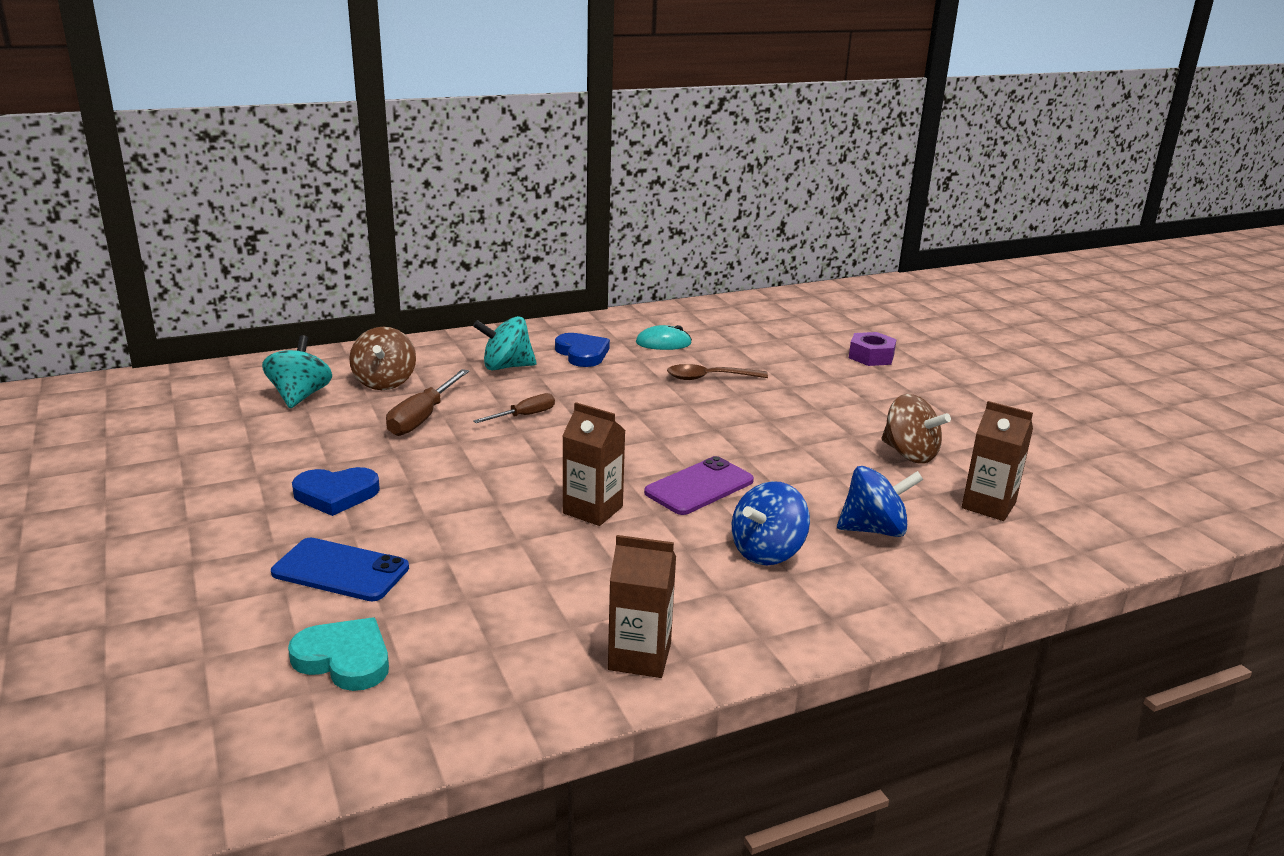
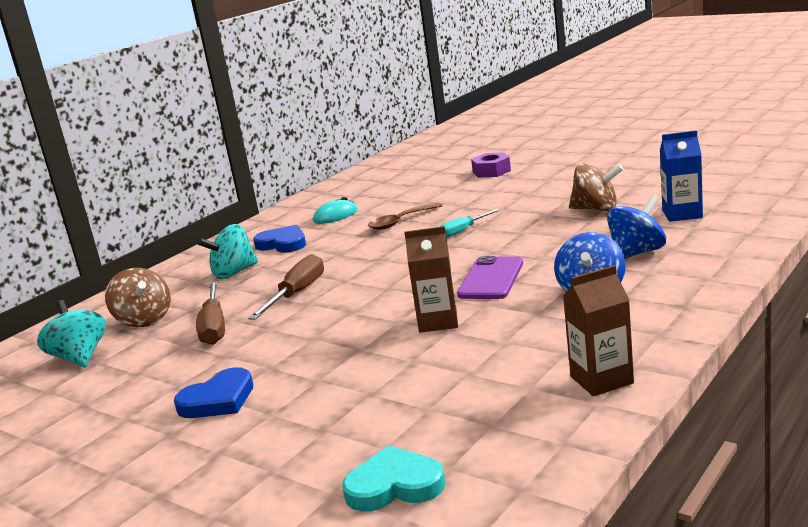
camera: 25 degrees left, 5 degrees down
blue phone [271,538,409,601] -> none
brown screwdriver [473,393,555,423] -> brown screwdriver [248,254,324,320], size x1.59
brown carton [962,401,1033,521] -> blue carton [660,130,703,222]
none -> turquoise screwdriver [440,209,499,237]

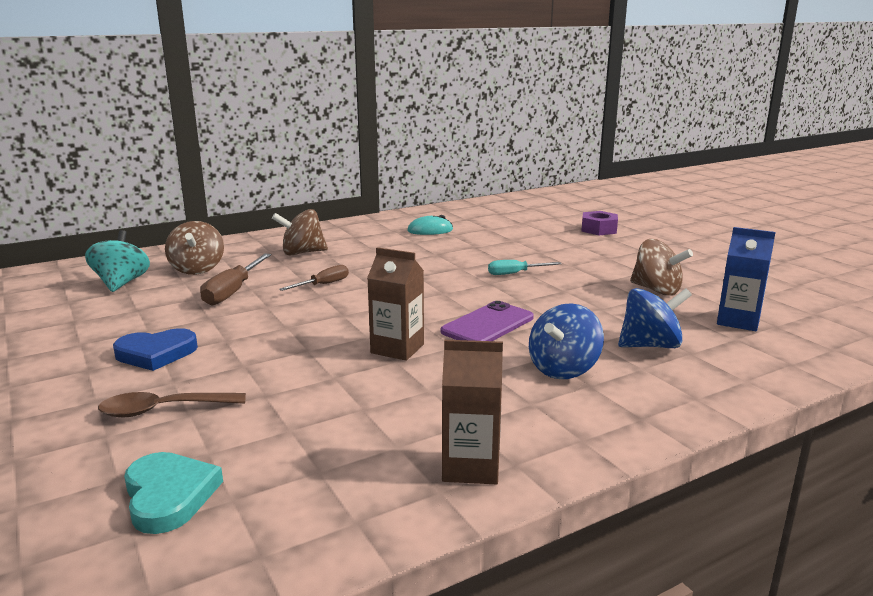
camera: 20 degrees right, 0 degrees up
turquoise spinning top [198,224,258,279] -> brown spinning top [272,209,328,256]
brown screwdriver [248,254,324,320] -> brown screwdriver [279,265,349,291], size x0.63
blue heart [253,225,306,252] -> none
turquoise heart [342,445,445,511] -> turquoise heart turned 45 degrees clockwise [124,452,223,534]
brown spoon [368,203,443,230] -> brown spoon moved to [98,392,246,417]

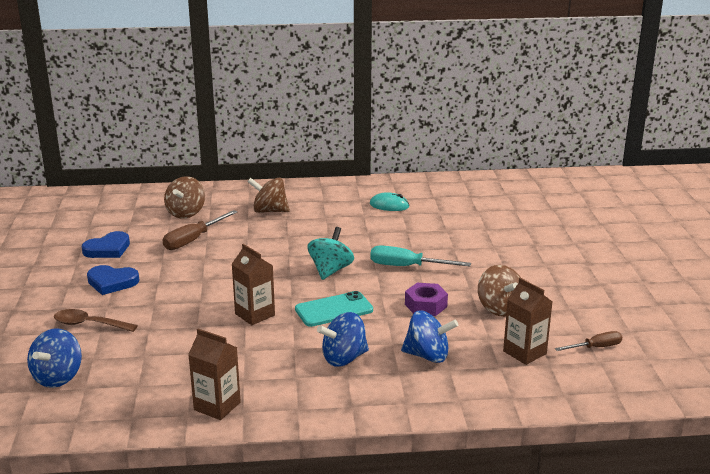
camera: 25 degrees right, 5 degrees up
turquoise spinning top [85,230,150,292] -> turquoise spinning top moved to [307,227,354,280]
turquoise heart [124,452,223,534] -> blue spinning top [27,328,82,388]
brown screwdriver [279,265,349,291] -> brown screwdriver moved to [555,331,622,351]
purple phone [441,301,534,341] -> turquoise phone [295,291,373,327]
turquoise screwdriver [488,260,562,275] -> turquoise screwdriver [370,245,471,266], size x1.59
purple nut [581,211,618,235] -> purple nut moved to [405,283,448,316]
blue carton [717,227,775,331] -> brown carton [503,278,552,365]
none -> blue heart [82,231,130,258]

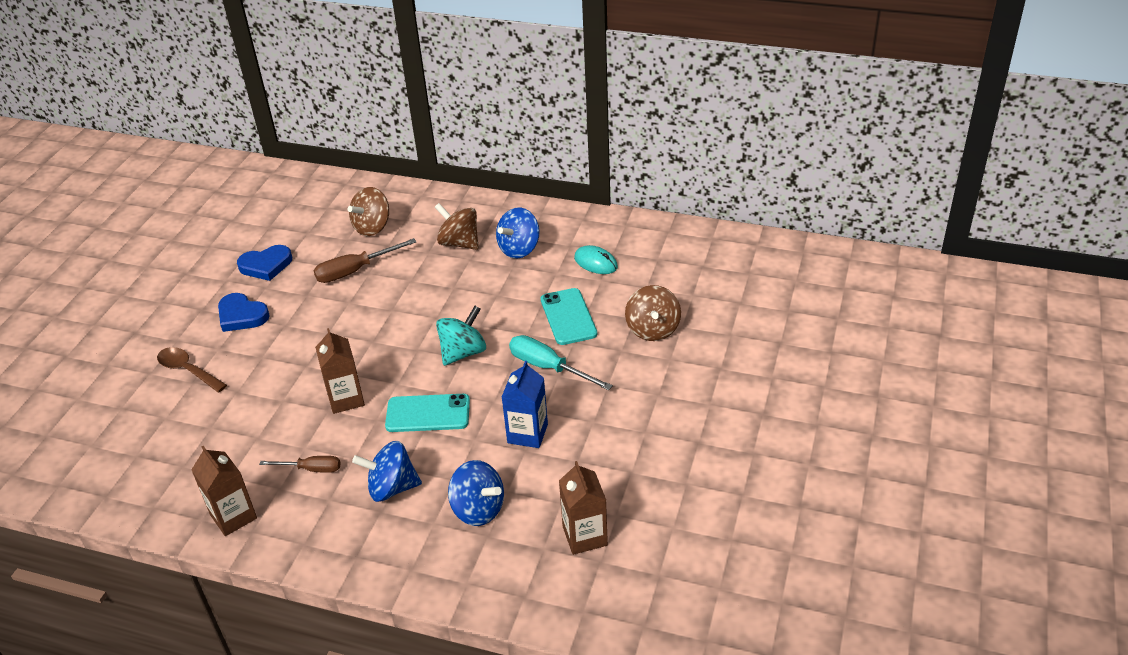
camera: 25 degrees right, 15 degrees up
blue spinning top [27,328,82,388] -> blue spinning top moved to [496,208,539,259]
purple nut [405,283,448,316] -> blue carton [502,361,548,448]
brown spinning top [478,265,521,317] -> brown spinning top moved to [625,285,681,341]
brown screwdriver [555,331,622,351] -> brown screwdriver moved to [259,456,340,473]
none -> turquoise phone [541,288,597,345]

